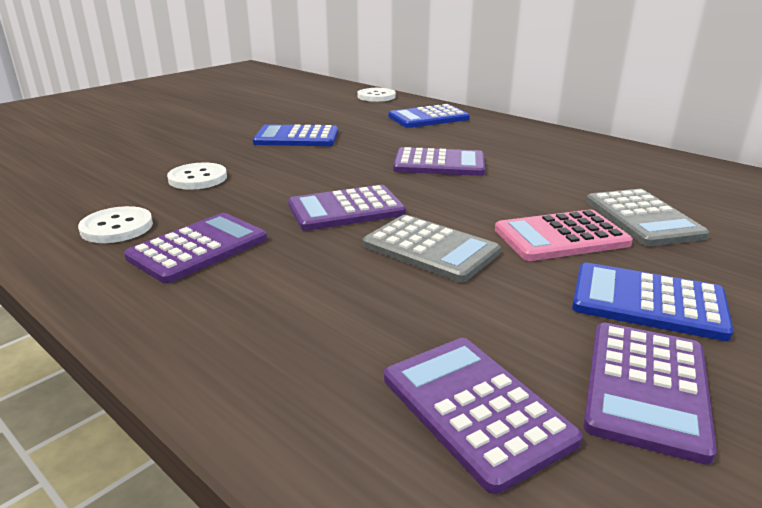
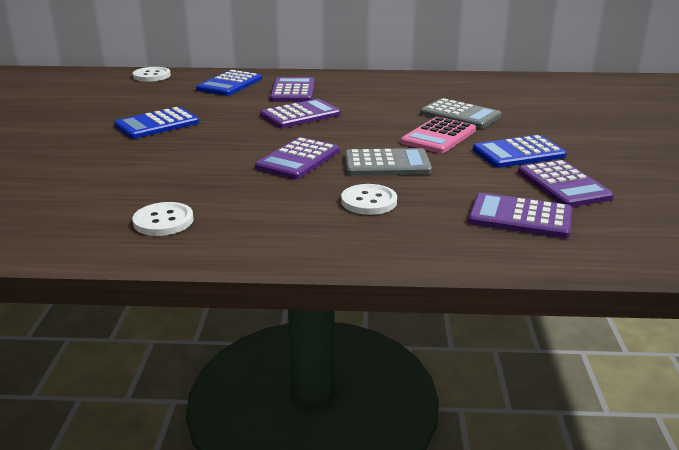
camera: 40 degrees left, 0 degrees up
purple calculator [124,213,267,284] -> purple calculator moved to [270,77,315,102]
white button [167,162,227,190] -> white button moved to [341,184,397,215]

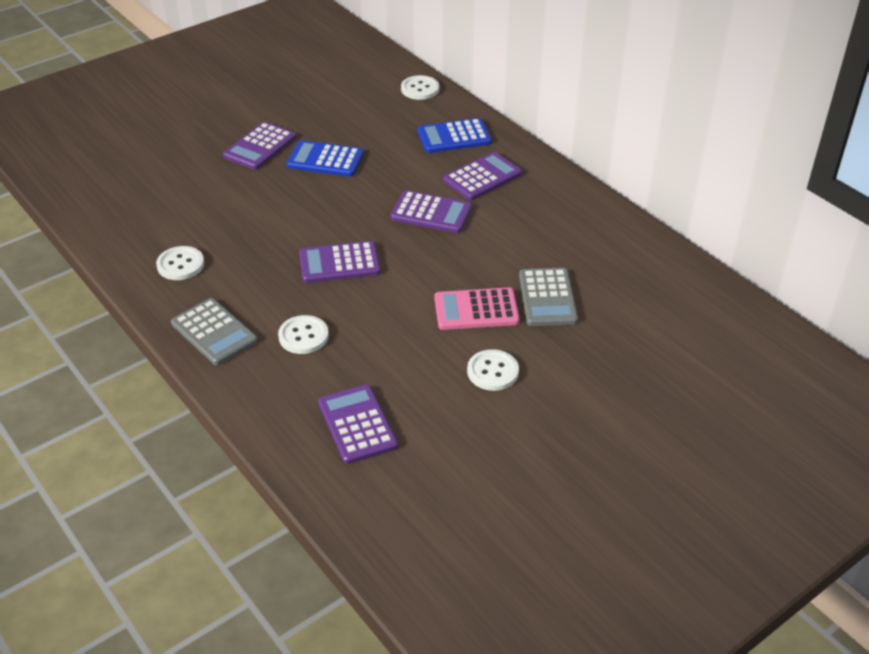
camera: 50 degrees right, 15 degrees up
grey calculator [345,148,432,176] -> grey calculator moved to [171,298,258,365]
blue calculator [473,135,567,168] -> white button [467,349,519,391]
purple calculator [518,160,614,207] -> purple calculator moved to [223,122,296,170]

